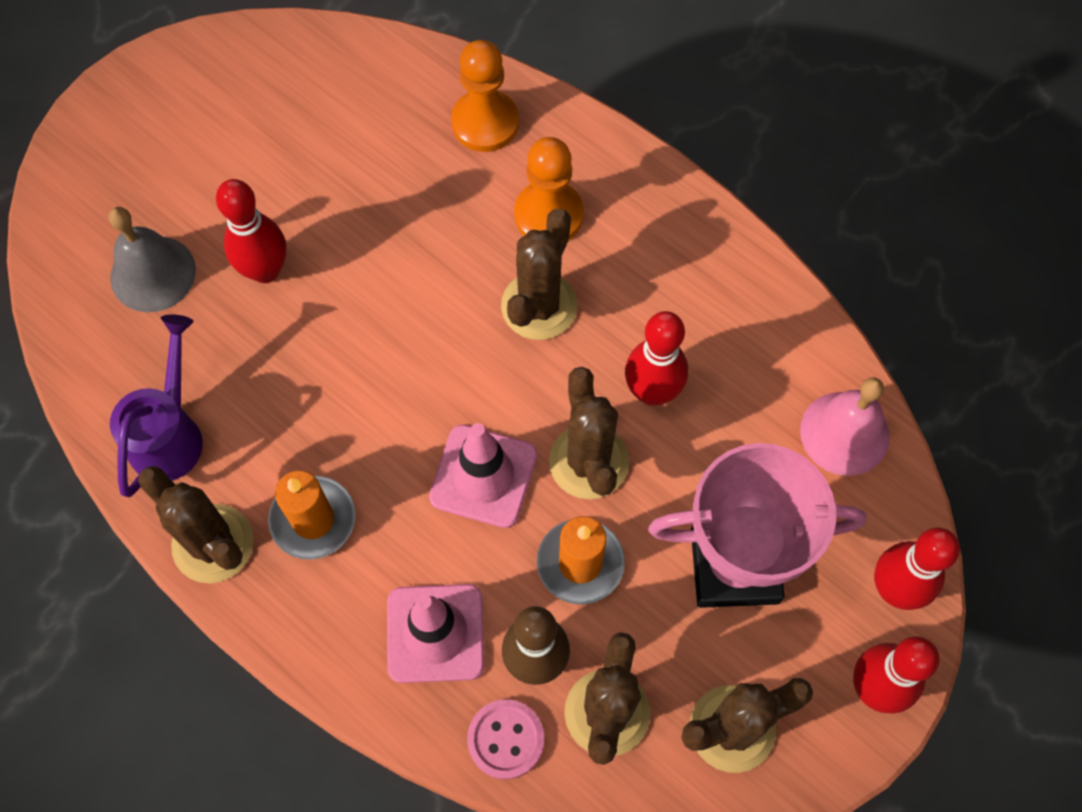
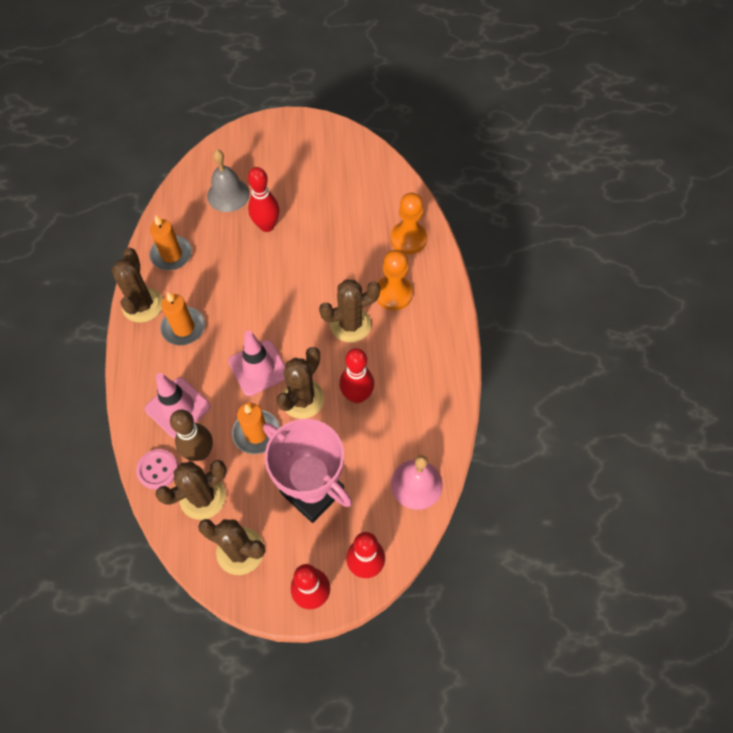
camera: 45 degrees right, 5 degrees down
purple watering can [110,314,203,497] -> orange candle [149,215,192,270]

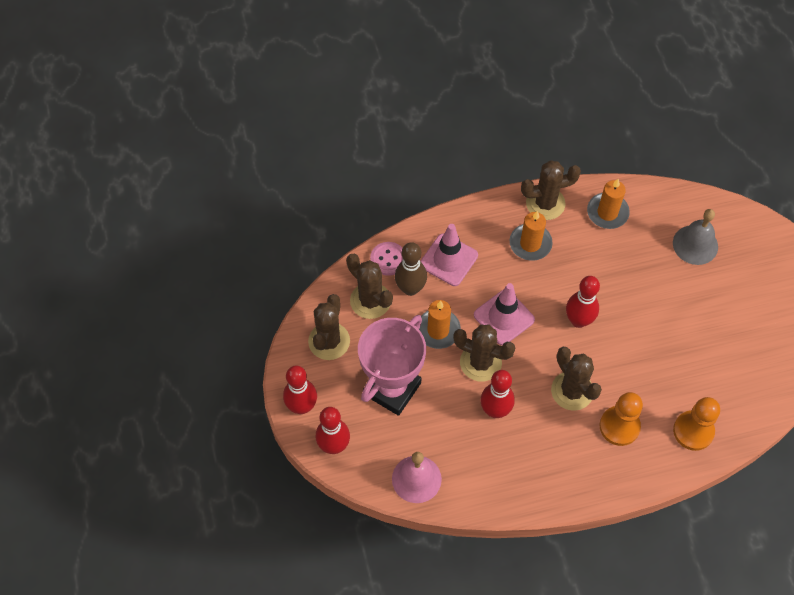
camera: 80 degrees right, 0 degrees up
red bowling pin [248,167,280,232] -> red bowling pin moved to [566,276,600,328]

